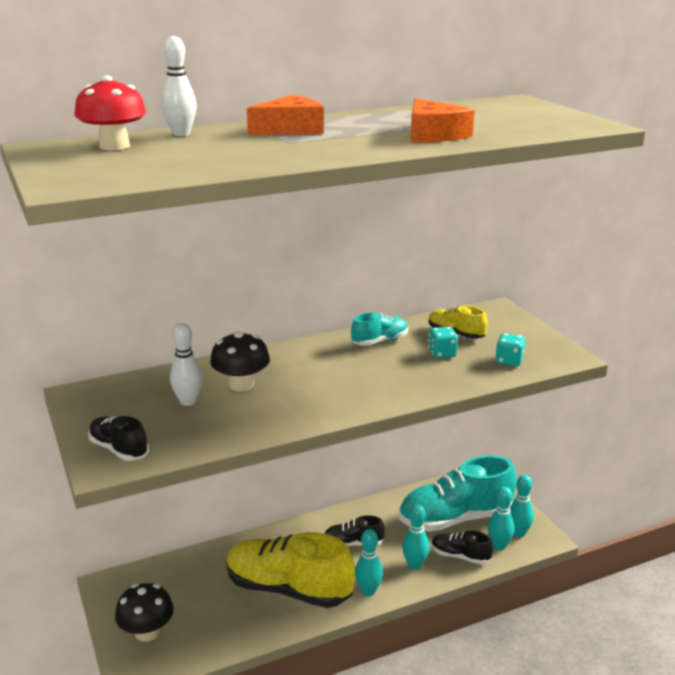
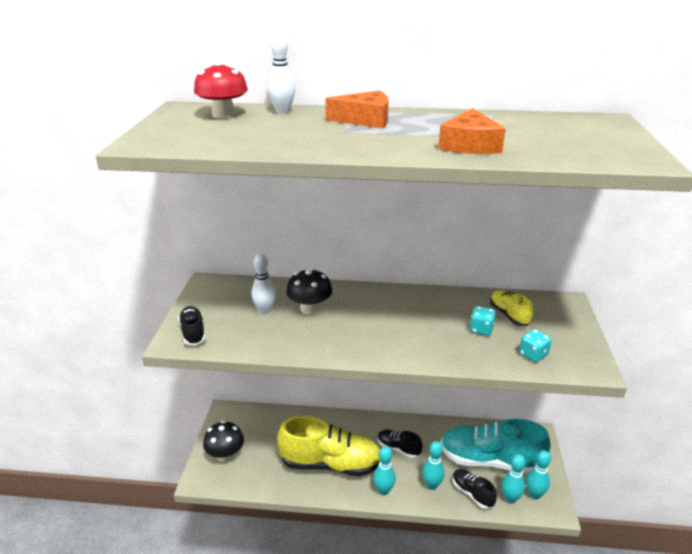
camera: 30 degrees right, 5 degrees up
yellow shoe [226,532,355,608] -> yellow shoe turned 135 degrees clockwise [277,416,380,476]
turquoise shoe [351,312,408,346] -> none

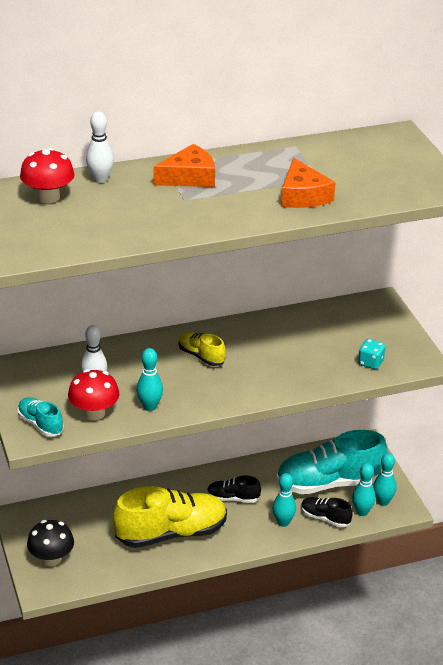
camera: 25 degrees left, 5 degrees up
black shoe [178,306,206,345] -> turquoise shoe [18,397,64,437]
black mushroom [286,268,332,315] -> none
turquoise bowling pin [373,446,396,495] -> turquoise bowling pin moved to [137,348,163,411]
turquoise dice [470,306,496,336] -> none
yellow shoe [490,290,533,326] -> yellow shoe moved to [178,332,226,366]
none -> red mushroom [68,369,119,420]

